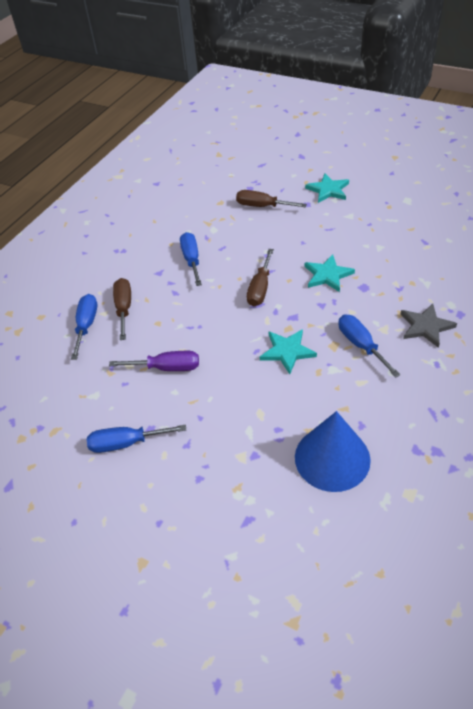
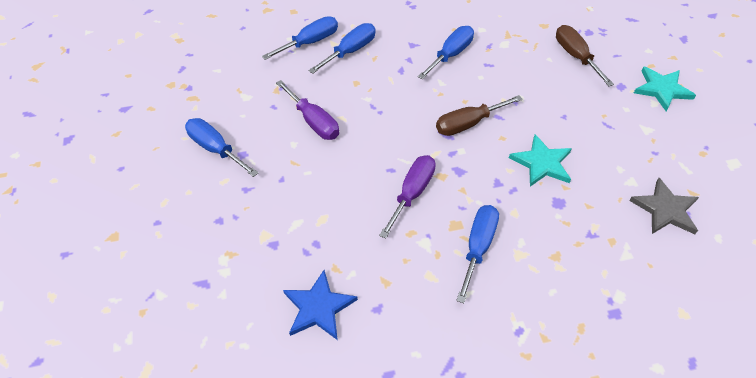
camera: 45 degrees right, 5 degrees up
brown screwdriver [113,278,131,340] -> blue screwdriver [309,23,376,74]
turquoise star [260,329,317,374] -> purple screwdriver [379,155,436,239]
blue cone [295,411,371,492] -> blue star [283,270,358,340]
grey star [401,304,457,348] -> grey star moved to [629,178,699,234]

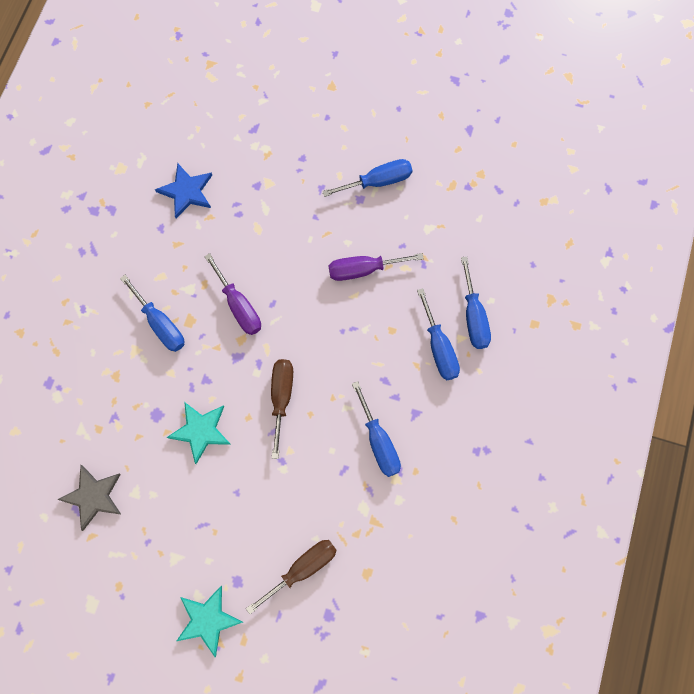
camera: 120 degrees right, 20 degrees up
brown screwdriver [556,25,614,86] -> brown screwdriver turned 45 degrees counterclockwise [246,540,337,614]

